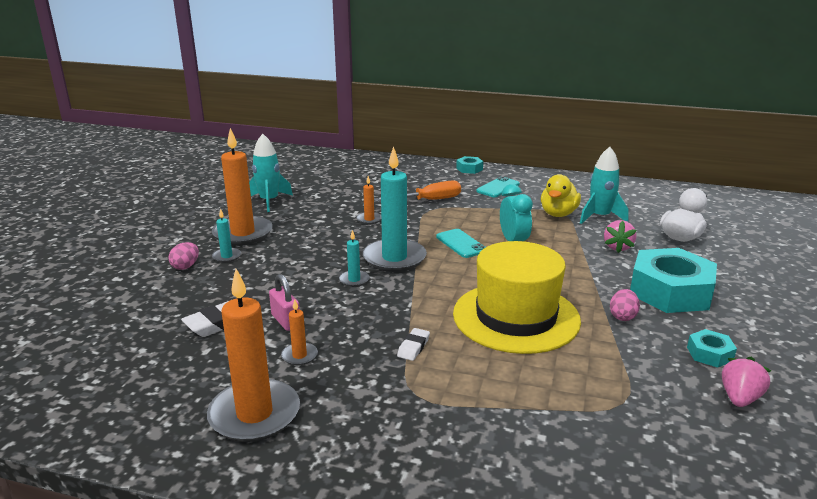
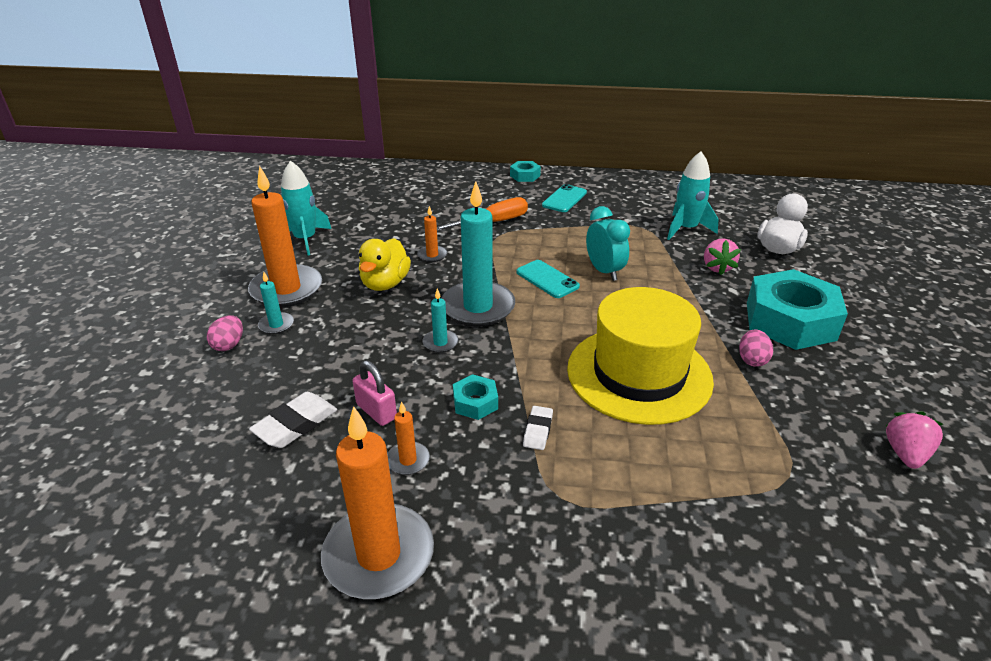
camera: 10 degrees left, 10 degrees up
yellow duck [541,174,581,217] -> yellow duck moved to [359,238,411,291]
turquoise nut [687,329,737,368] -> turquoise nut moved to [453,374,498,420]

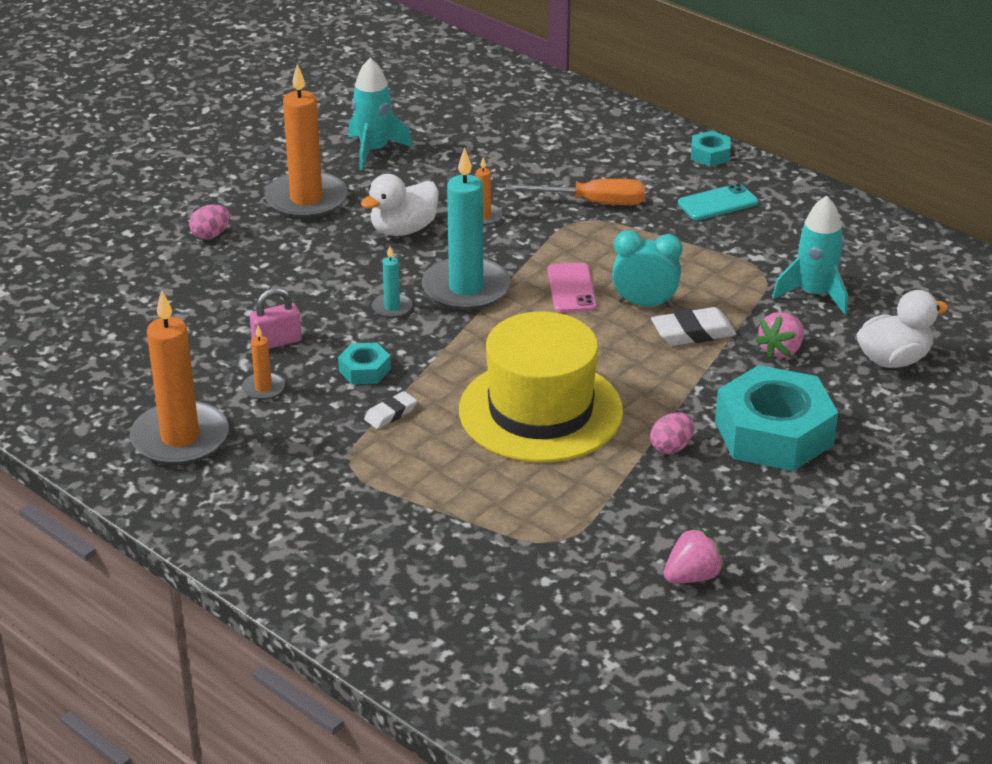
camera: 35 degrees right, 0 degrees up
white eraser [249,392,337,448] -> white eraser moved to [651,307,736,346]
turquoise candle [258,272,294,334] -> none
pink padlock [352,360,397,426] -> pink padlock turned 75 degrees clockwise [250,288,302,349]
yellow duck [359,238,411,291] -> white duck [360,174,438,236]
turquoise phone [516,260,580,298] -> pink phone [548,263,597,312]
turquoise clock [586,206,630,281] -> turquoise clock turned 90 degrees counterclockwise [612,230,682,308]

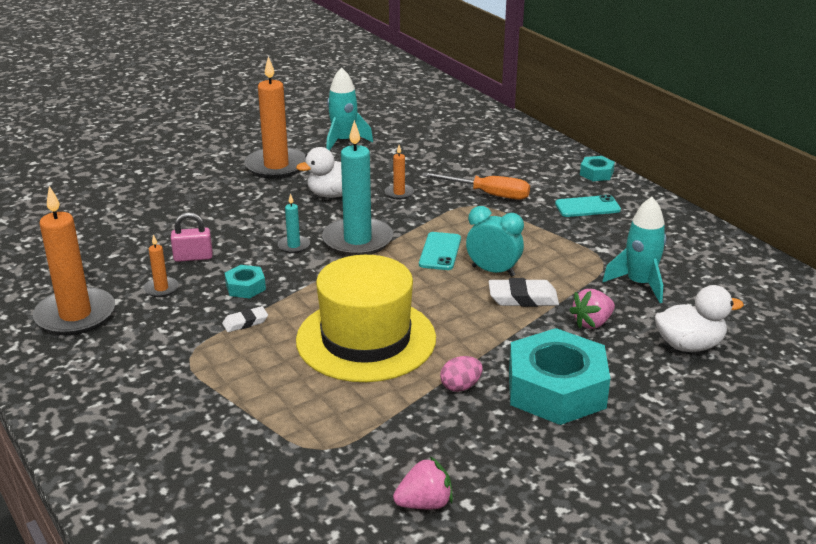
camera: 15 degrees right, 5 degrees down
pink egg [189,204,230,239] -> none
pink phone [548,263,597,312] -> turquoise phone [419,232,461,270]

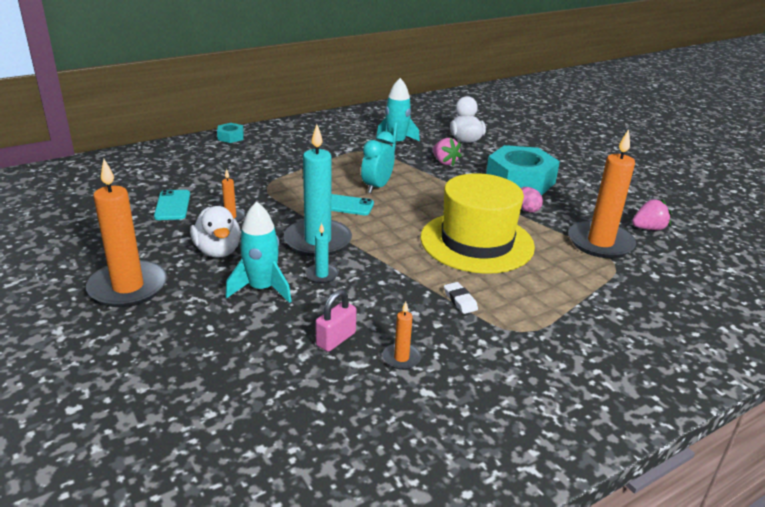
camera: 90 degrees left, 0 degrees up
orange candle [33,186,115,335] -> orange candle moved to [568,129,636,258]
pink padlock [171,212,212,262] -> pink padlock turned 45 degrees clockwise [315,290,356,352]
turquoise nut [225,265,266,298] -> none
turquoise rocket [326,67,373,151] -> turquoise rocket moved to [225,201,292,303]
pink strawberry [393,457,453,509] -> pink strawberry turned 90 degrees clockwise [632,199,671,230]
orange screwdriver [422,172,530,200] -> none
white eraser [489,278,559,307] -> none
turquoise phone [555,195,621,217] -> turquoise phone moved to [154,190,190,220]

